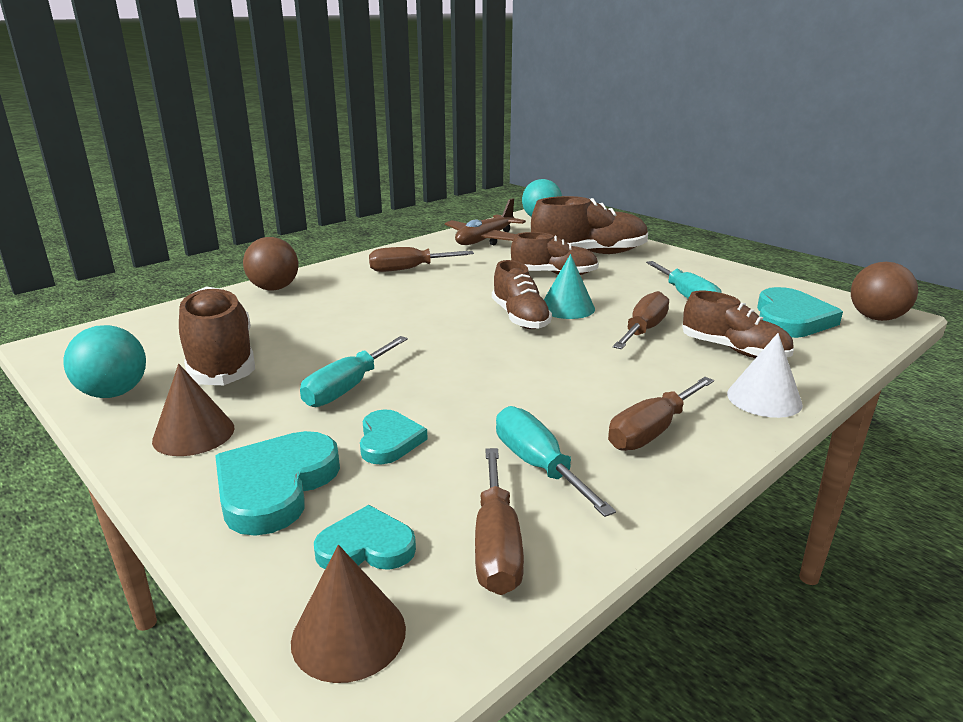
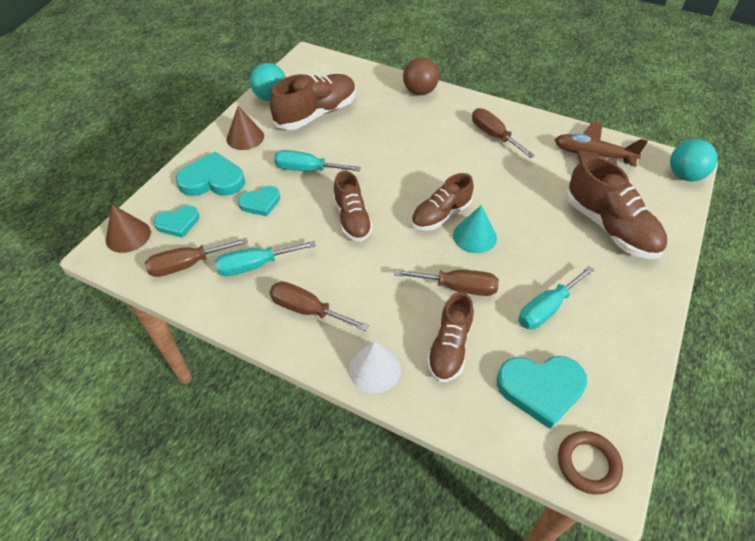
camera: 70 degrees right, 25 degrees up
turquoise heart [314,505,416,570] -> turquoise heart turned 90 degrees clockwise [154,205,199,238]
turquoise screwdriver [496,406,616,517] -> turquoise screwdriver turned 150 degrees counterclockwise [215,241,316,276]
brown shoe [511,232,599,275] -> brown shoe moved to [333,171,373,242]
brown ball [851,262,918,321] -> brown ring [558,431,623,495]

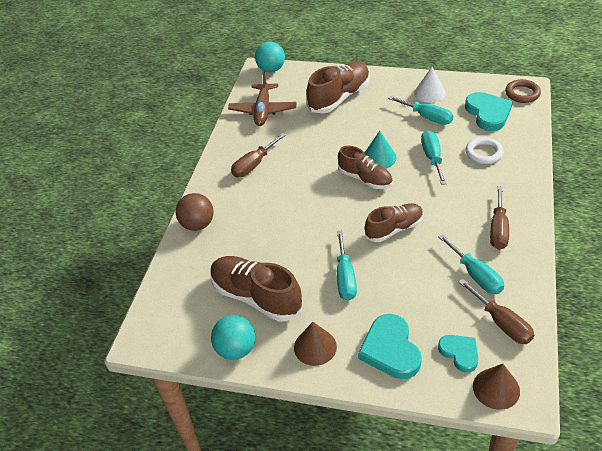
camera: 100 degrees left, 5 degrees down
turquoise heart [238,186,280,216] -> none
white cone [349,342,401,393] -> white cone moved to [414,67,446,103]
brown screwdriver [394,269,499,296] -> turquoise screwdriver [421,130,447,185]
brown shoe [427,292,474,382] -> white ring [466,137,504,164]

